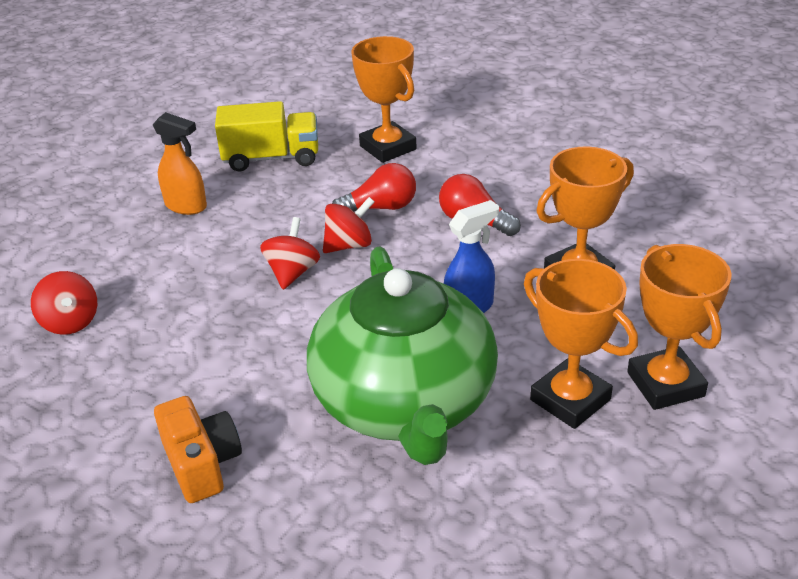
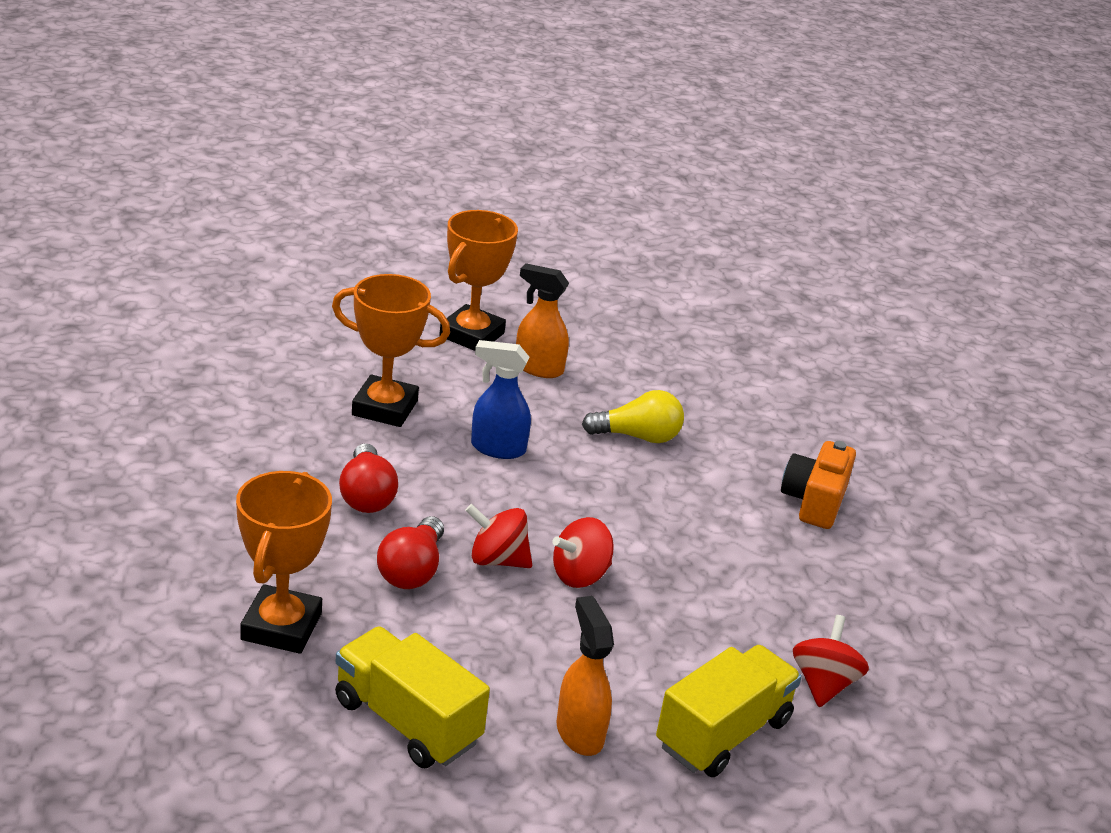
camera: 140 degrees left, 5 degrees down
green teapot [307,246,498,465] -> yellow light bulb [582,390,684,443]
red light bulb [332,163,416,211] -> red light bulb turned 105 degrees counterclockwise [377,516,444,589]
orange trophy [524,259,638,429] -> orange spray bottle [516,263,569,378]
none -> yellow truck [656,645,802,777]

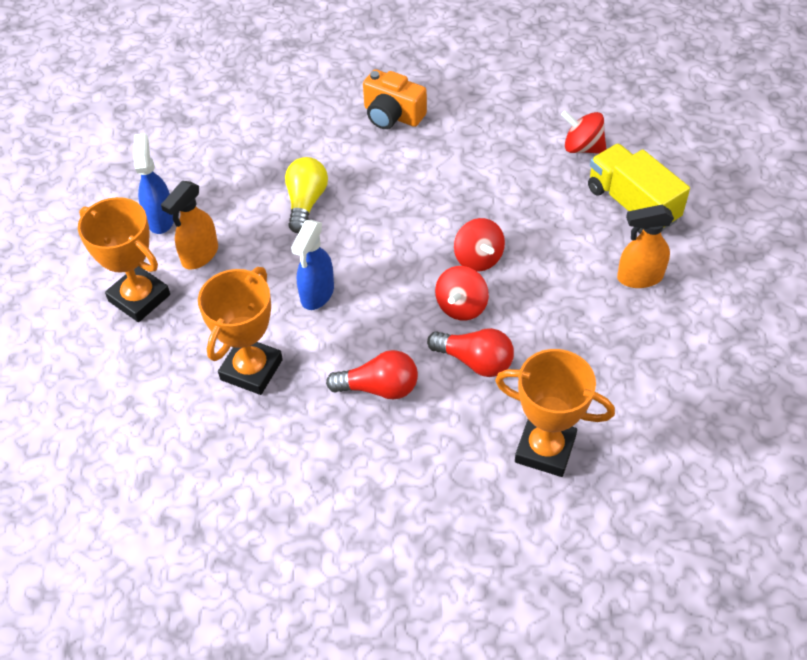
camera: 75 degrees left, 20 degrees up
yellow truck [335,626,490,768] -> none
none -> blue spray bottle [133,133,174,234]

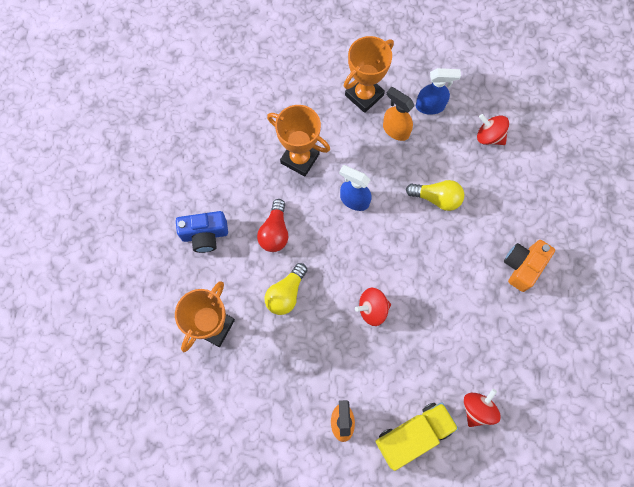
camera: 95 degrees right, 20 degrees up
red light bulb [427,328,514,377] -> yellow light bulb [265,263,307,315]
red spinning top [435,266,489,320] -> red spinning top moved to [477,114,509,145]
none -> blue camera [176,211,228,253]

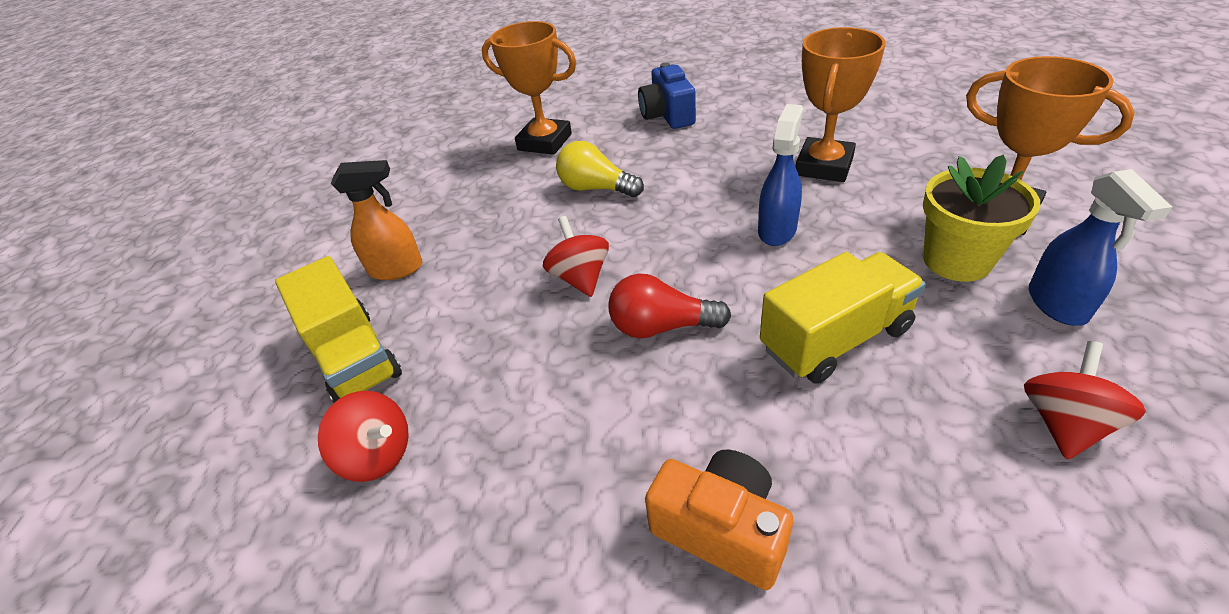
camera: 90 degrees right, 30 degrees down
red light bulb [257,199,288,252] -> red light bulb moved to [609,274,731,338]
orange spray bottle [383,87,415,141] -> yellow flower pot [923,154,1040,282]
yellow light bulb [406,180,464,211] -> yellow truck [760,252,926,384]

